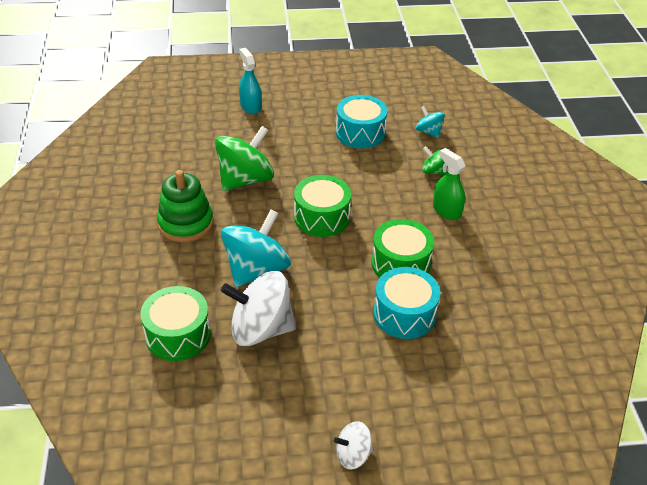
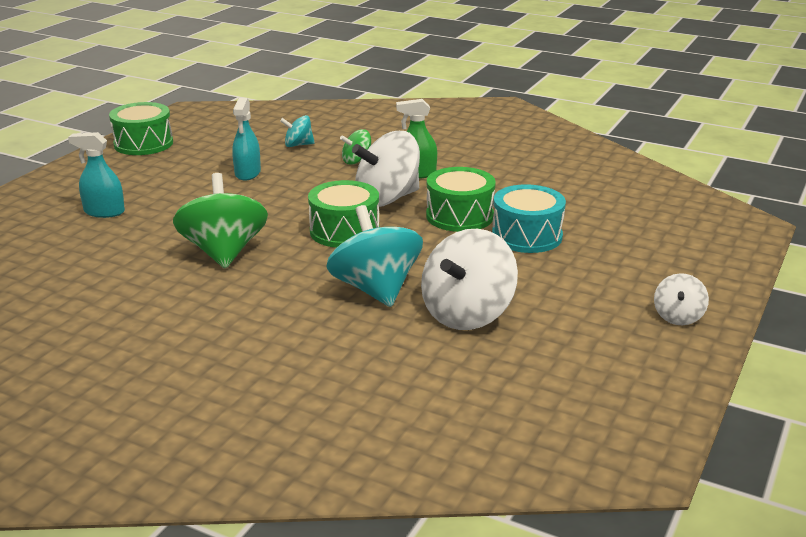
camera: 55 degrees left, 15 degrees down
green drum [141,286,211,361] -> green drum moved to [109,102,173,155]
green stacking toy [157,170,213,242] -> none
turquoise drum [336,95,388,148] -> turquoise spray bottle [232,98,261,181]
none -> white spinning top [352,131,420,207]

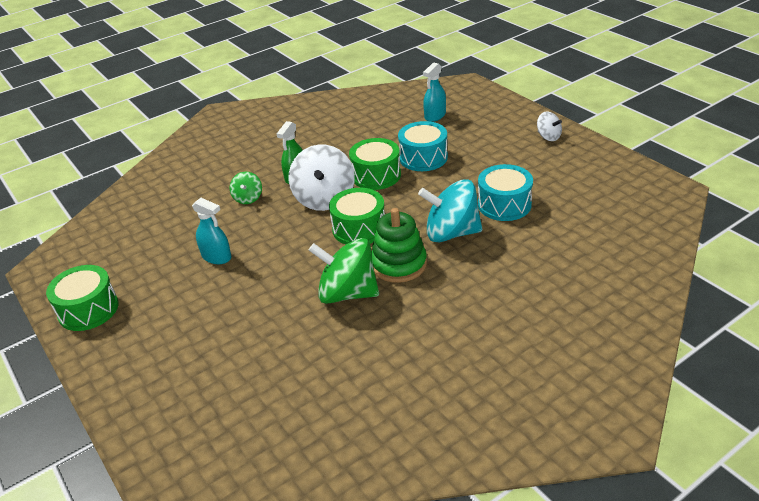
camera: 60 degrees left, 10 degrees up
turquoise spray bottle [68,132,125,218] -> turquoise spray bottle moved to [423,62,446,122]
turquoise spinning top [280,115,315,147] -> none
white spinning top [421,229,518,330] -> turquoise drum [478,164,533,221]
none -> green stacking toy [371,208,427,283]

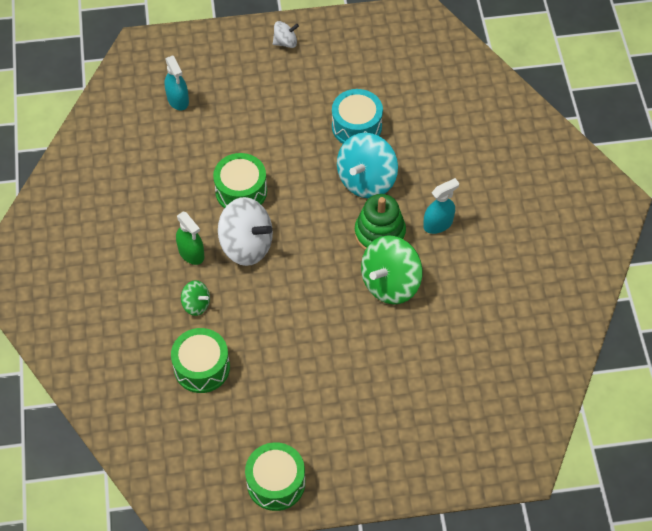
camera: 65 degrees left, 20 degrees up
turquoise spray bottle [192,198,231,264] -> turquoise spray bottle moved to [423,178,459,234]
green drum [329,188,385,244] -> green drum moved to [171,328,230,393]
turquoise drum [398,121,448,171] -> none

